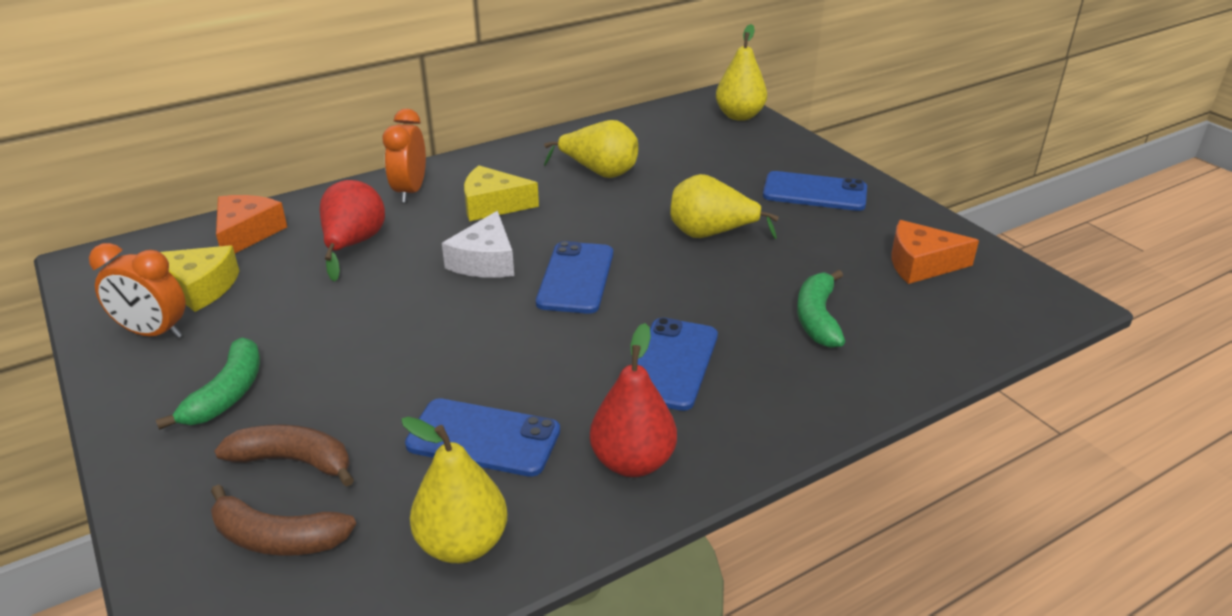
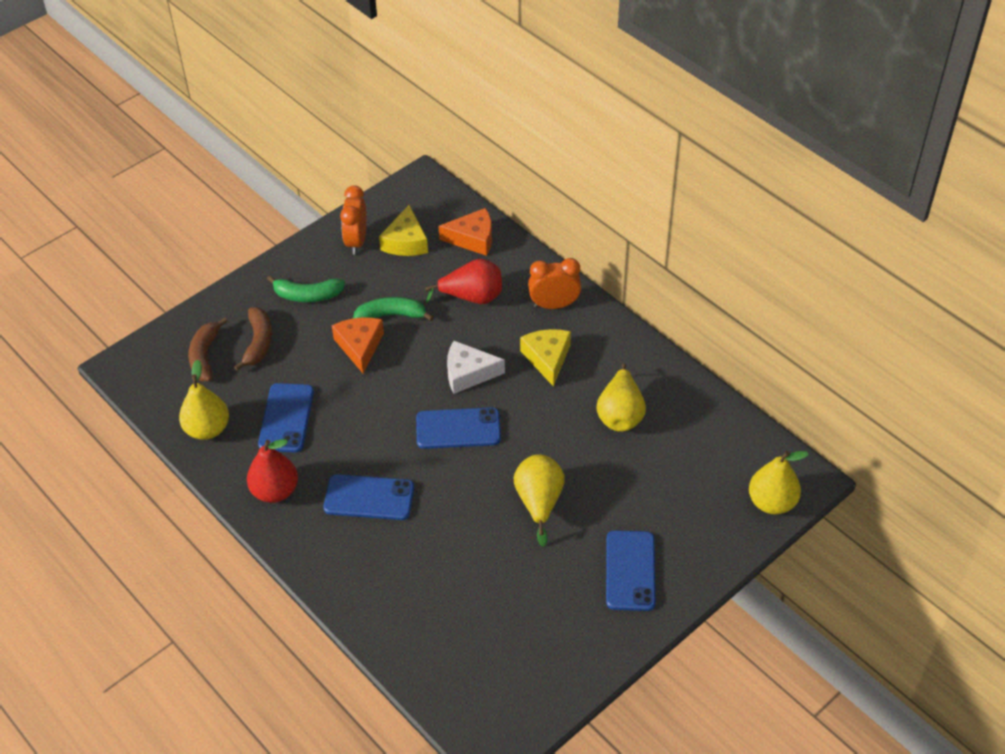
camera: 80 degrees right, 15 degrees up
green banana [797,270,845,348] -> green banana moved to [353,297,434,321]
orange cheese [892,220,979,284] -> orange cheese moved to [332,317,384,374]

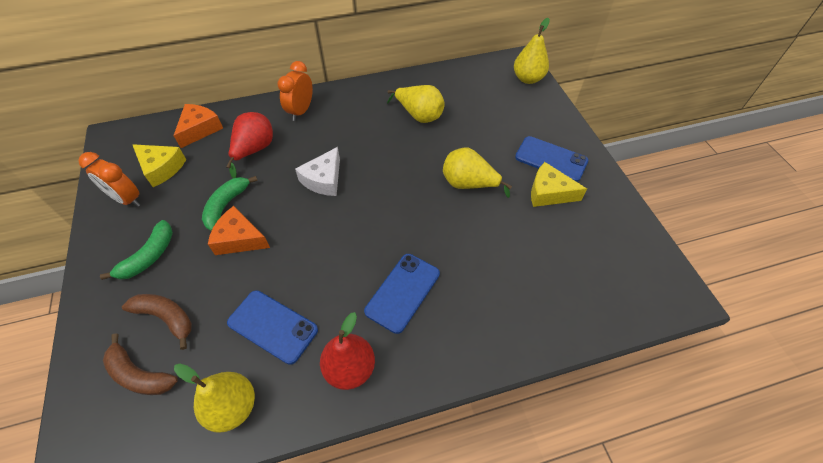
camera: 65 degrees left, 5 degrees up
blue phone [416,407,501,449] -> none
yellow cheese [520,329,571,387] -> yellow cheese moved to [531,162,587,207]

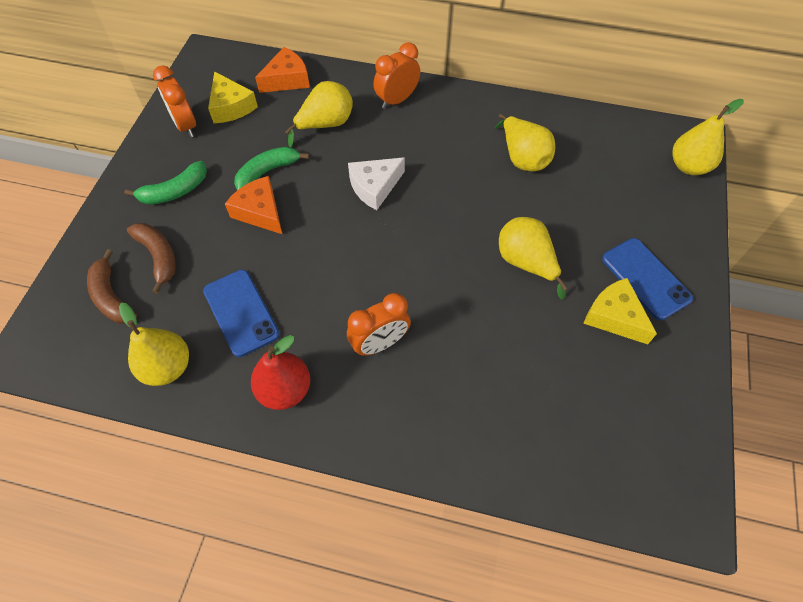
camera: 30 degrees right, 5 degrees up
red pear [226,112,273,178] -> yellow pear [285,81,353,147]
blue phone [364,254,440,334] -> orange clock [347,293,411,356]

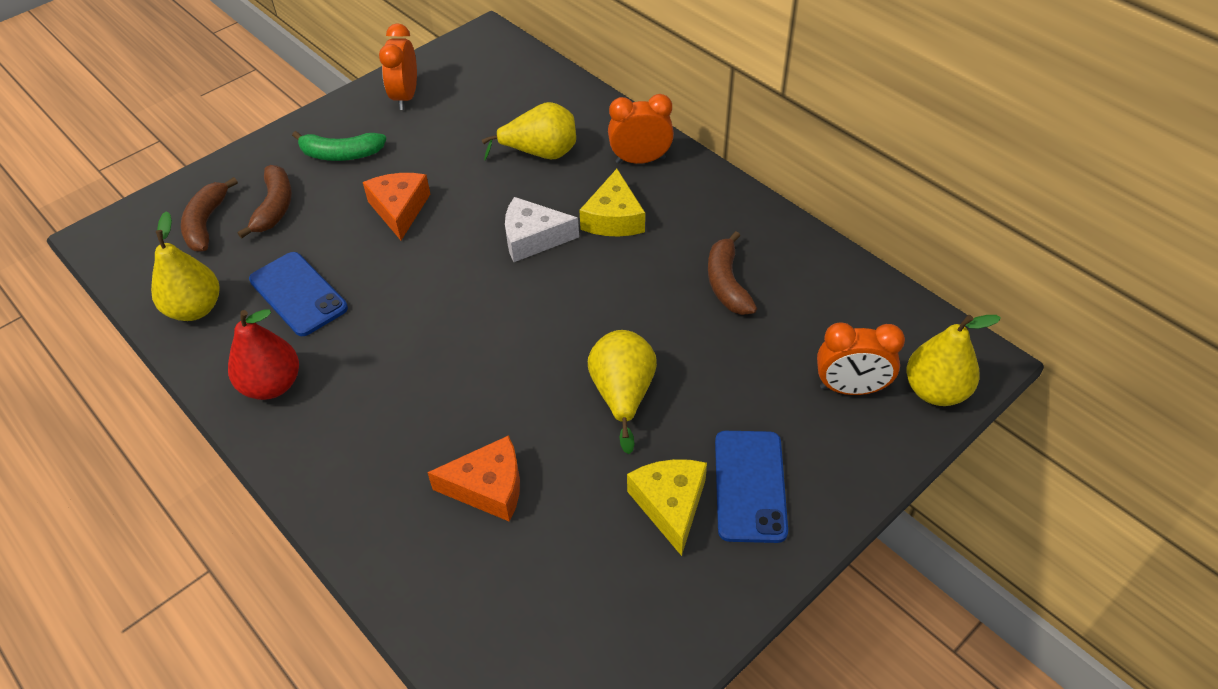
camera: 35 degrees right, 10 degrees down
blue phone [203,270,280,357] -> blue phone turned 45 degrees counterclockwise [249,252,348,336]
yellow cheese [208,71,258,123] -> yellow cheese moved to [579,169,645,237]
green banana [234,146,309,190] -> none
orange cheese [255,47,310,93] -> orange cheese moved to [427,435,520,522]
orange clock [347,293,411,356] -> orange clock moved to [817,322,905,395]
yellow pear [495,114,555,171] -> brown banana [708,231,757,315]

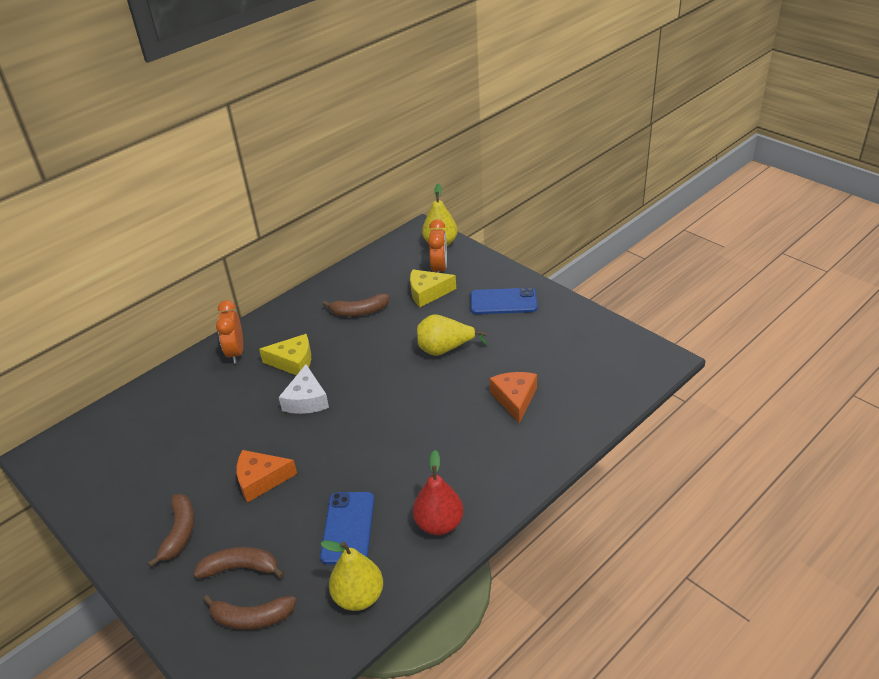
camera: 90 degrees left, 10 degrees down
blue phone [249,252,348,336] -> blue phone turned 45 degrees counterclockwise [320,492,374,564]
green banana [292,131,386,161] -> brown banana [148,494,195,567]
orange clock [379,23,417,110] -> none
yellow pear [482,102,576,160] -> none
yellow cheese [627,459,707,556] -> yellow cheese moved to [410,269,456,307]

